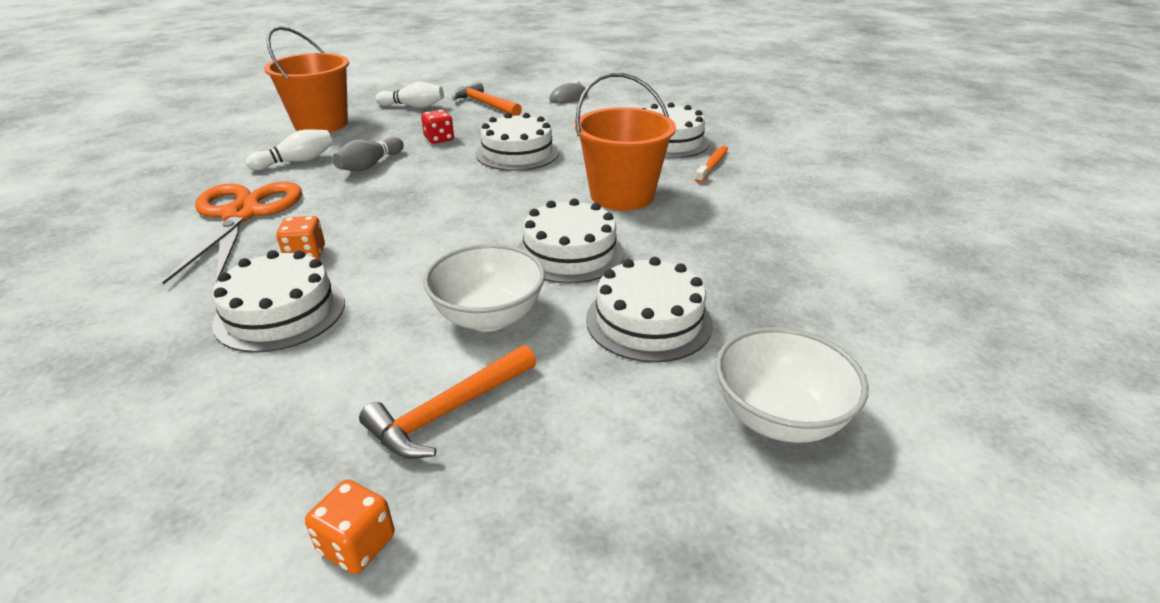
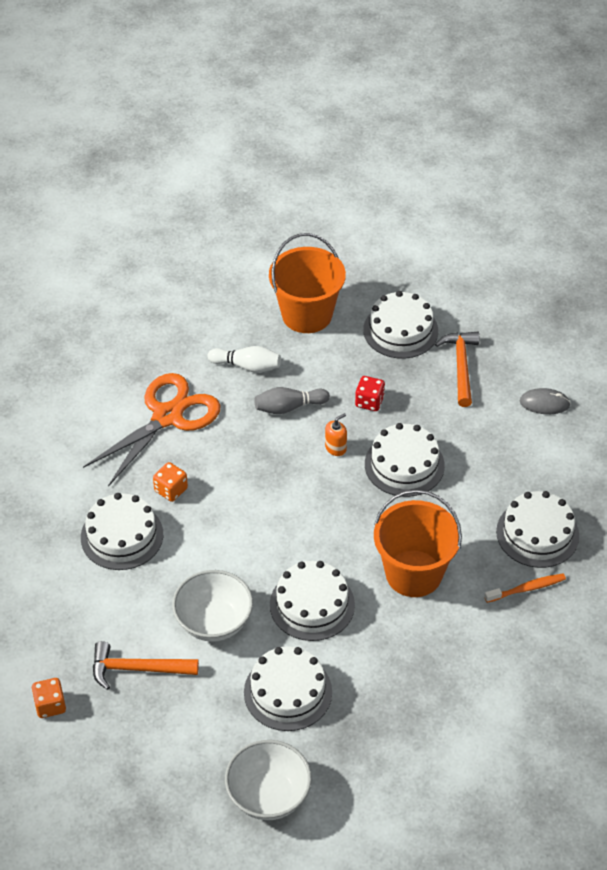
camera: 45 degrees right, 15 degrees up
white bowling pin [376,82,444,108] -> white cake [363,291,438,359]
none -> orange soap dispenser [325,413,347,456]

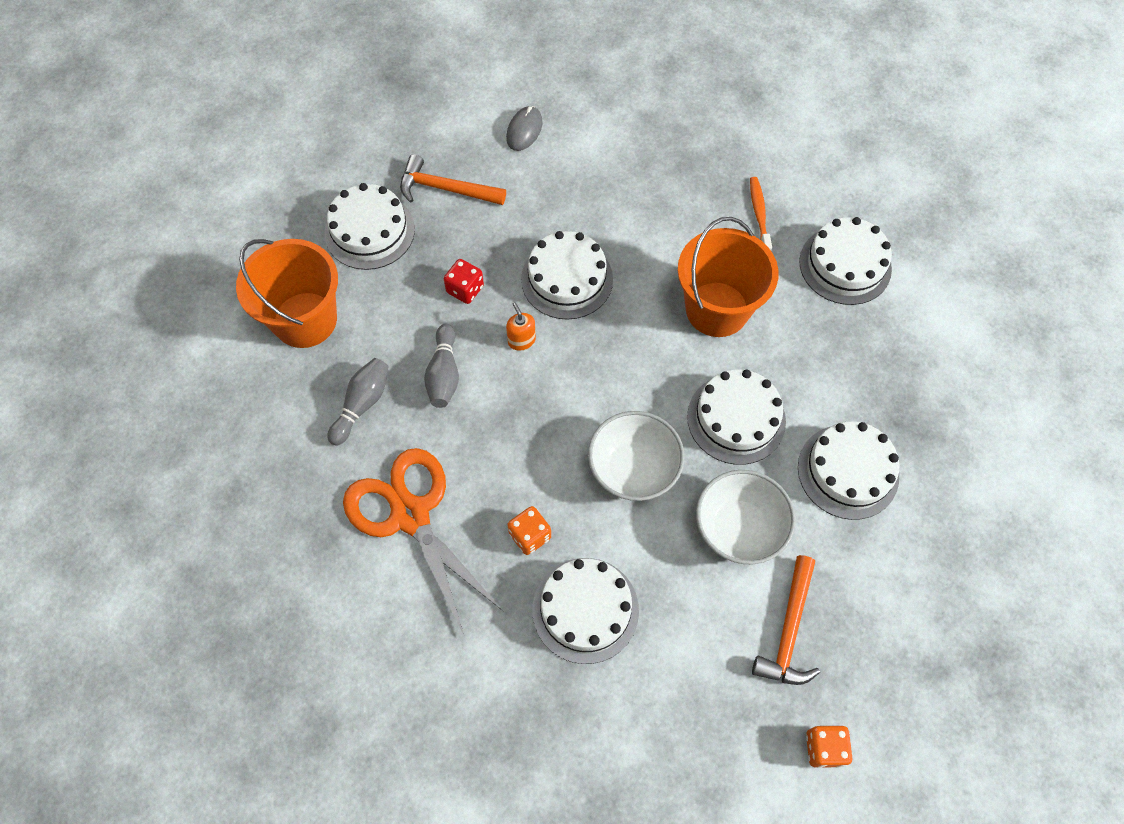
camera: 75 degrees left, 15 degrees up
white bowling pin [207,346,281,373] -> grey bowling pin [327,358,389,445]
white bowl [225,740,312,820] -> white bowl moved to [588,411,685,501]
white cake [496,491,579,568] -> white cake moved to [799,217,892,305]

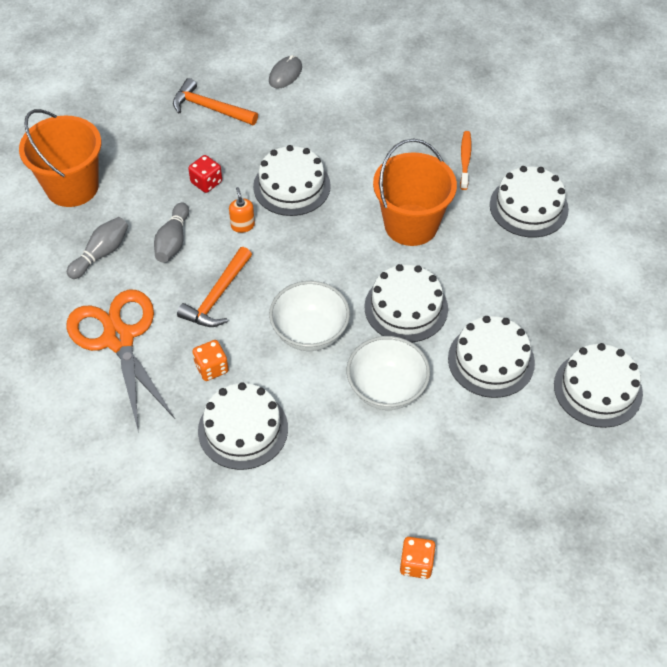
camera: 10 degrees right, 10 degrees down
white cake [325,183,415,270] -> white cake moved to [554,343,643,428]
orange hammer [752,555,820,685] -> orange hammer moved to [177,247,252,327]

